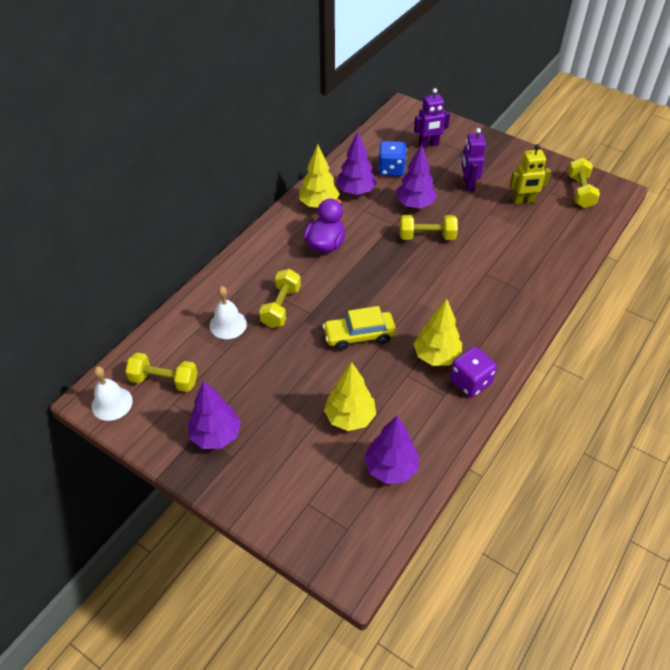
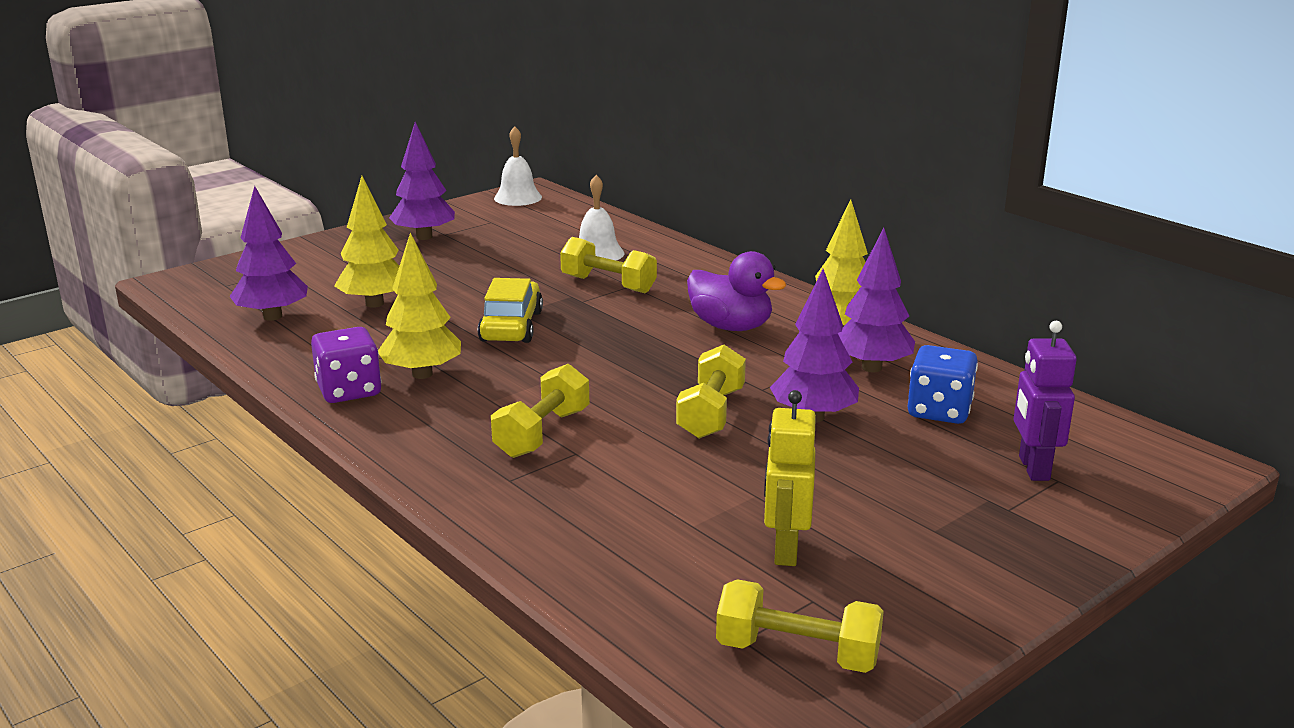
camera: 105 degrees right, 25 degrees down
yellow dumbbell [125,353,198,392] -> yellow dumbbell moved to [491,364,589,458]
purple robot [461,128,486,191] -> none

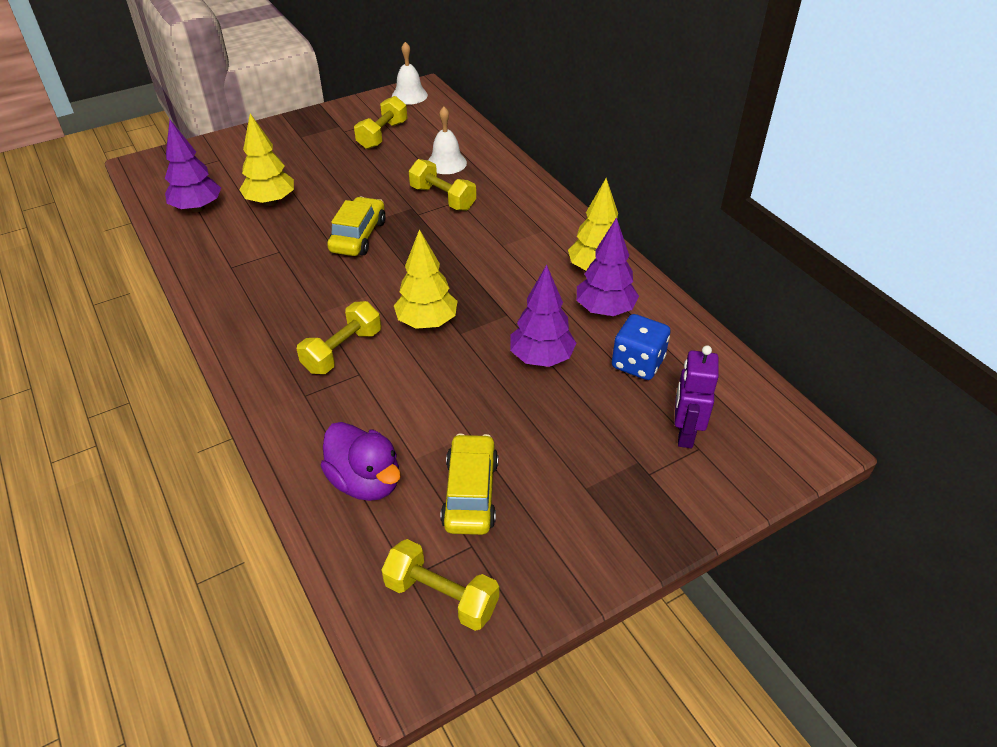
camera: 10 degrees right, 20 degrees up
purple dice [311,327,381,403] -> none
yellow tree [378,232,461,379] -> yellow tree moved to [394,229,457,329]
purple tree [389,122,455,240] -> none
yellow dumbbell [676,345,746,439] -> yellow dumbbell moved to [354,96,408,149]
purple duck [687,251,786,331] -> purple duck moved to [321,422,401,501]
yellow robot [764,390,816,566] -> yellow car [440,433,498,535]

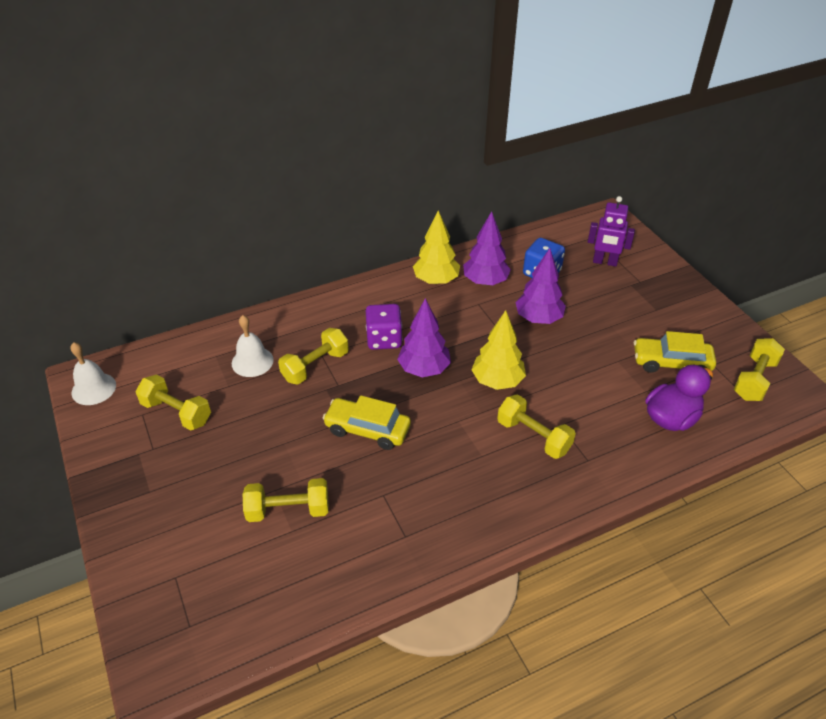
camera: 85 degrees left, 0 degrees up
purple tree [165,120,221,212] -> purple tree moved to [397,298,451,377]
yellow tree [239,113,294,206] -> yellow dumbbell [243,478,329,522]
none -> purple dice [366,304,403,350]

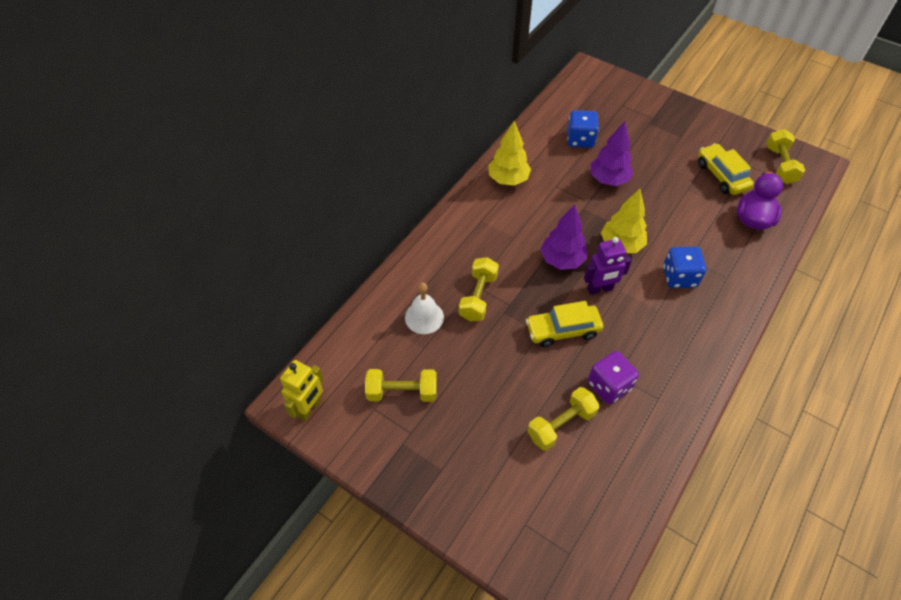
camera: 30 degrees left, 10 degrees up
white bell [70,342,116,405] -> yellow robot [280,360,324,421]
purple dice [366,304,403,350] -> purple dice moved to [588,351,639,404]
purple tree [463,211,511,286] -> none
yellow dumbbell [497,394,576,459] -> blue dice [663,247,706,288]
purple robot [588,196,635,267] -> purple robot moved to [584,237,632,295]
yellow car [634,331,716,373] -> yellow car turned 90 degrees clockwise [698,143,754,195]

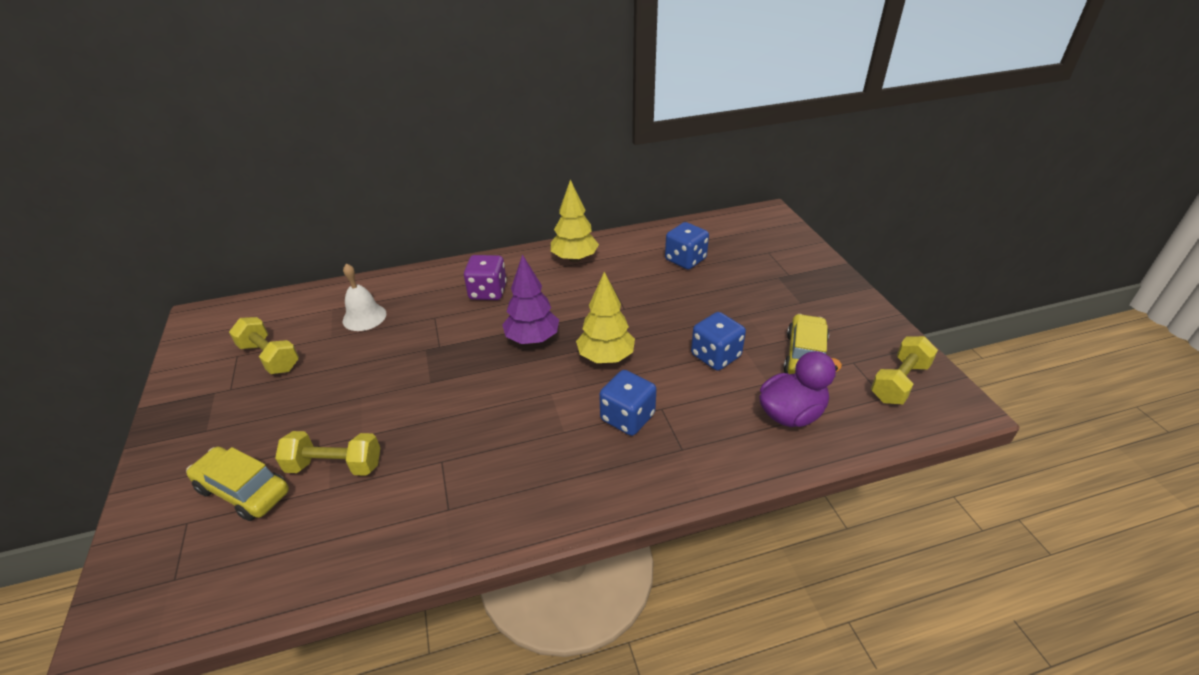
camera: 40 degrees right, 15 degrees down
yellow robot [280,360,324,421] -> none
yellow dumbbell [459,257,499,322] -> none
yellow car [526,301,603,347] -> yellow car moved to [186,447,289,521]
purple robot [584,237,632,295] -> none
purple dice [588,351,639,404] -> purple dice moved to [464,255,507,300]
purple tree [591,121,633,186] -> none
none -> blue dice [691,312,746,371]

